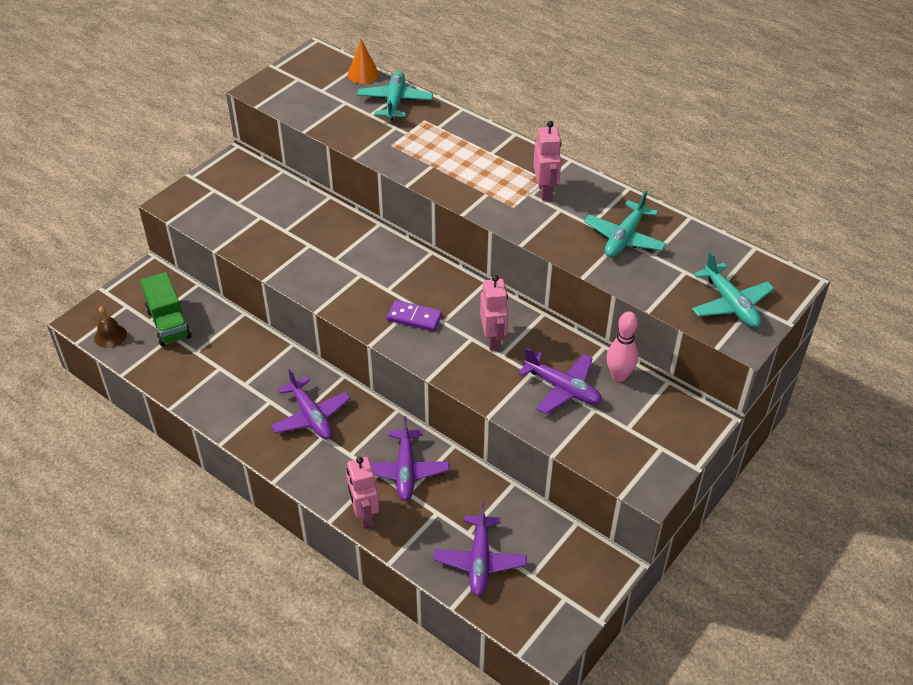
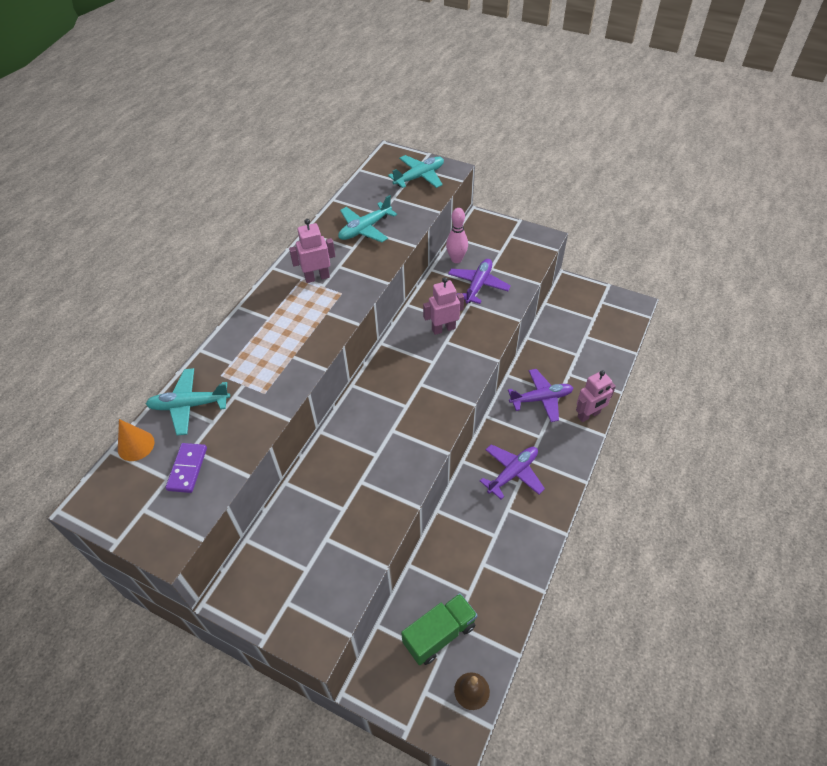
camera: 100 degrees left, 5 degrees up
purple domino [387,300,442,331] -> purple domino moved to [165,443,207,493]
purple plane [433,503,527,596] -> none
turquoise plane [584,190,667,257] -> turquoise plane turned 120 degrees clockwise [338,195,397,242]

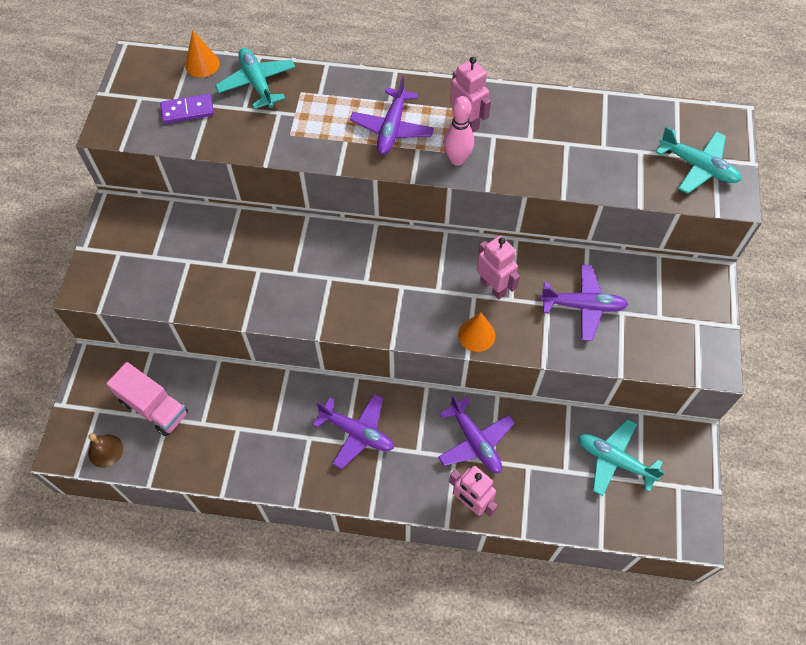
camera: 70 degrees right, 10 degrees up
turquoise plane [338,195,397,242] -> turquoise plane moved to [578,419,665,496]
green truck [401,593,477,665] -> pink truck [106,362,188,436]
pink bowling pin [446,208,468,263] -> pink bowling pin moved to [443,96,474,166]
none -> purple plane [350,76,434,155]
none -> orange cone [458,312,495,352]

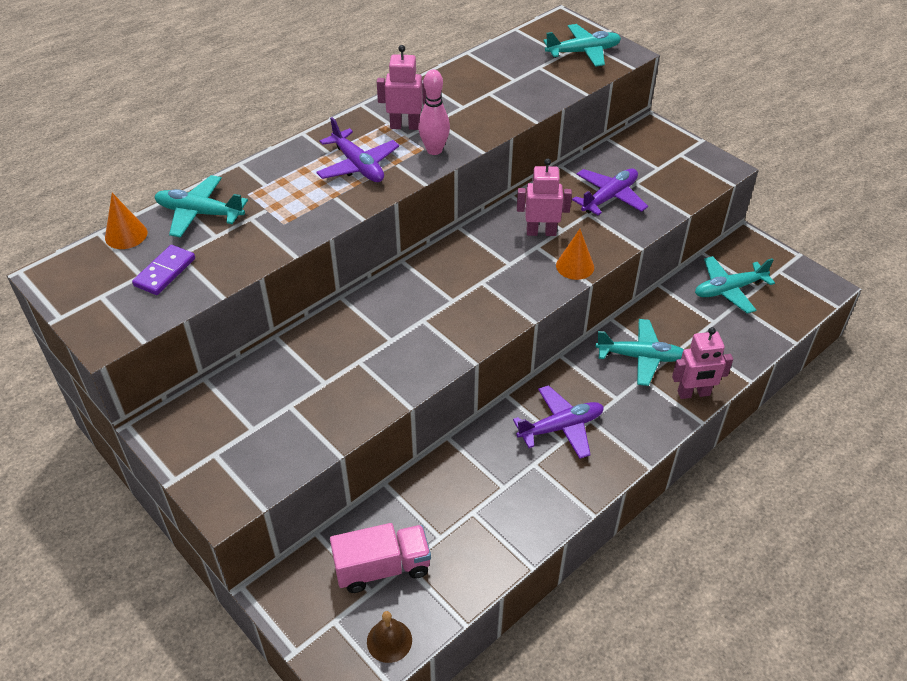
camera: 50 degrees left, 15 degrees down
purple plane [438,395,515,473] -> turquoise plane [596,319,683,386]

